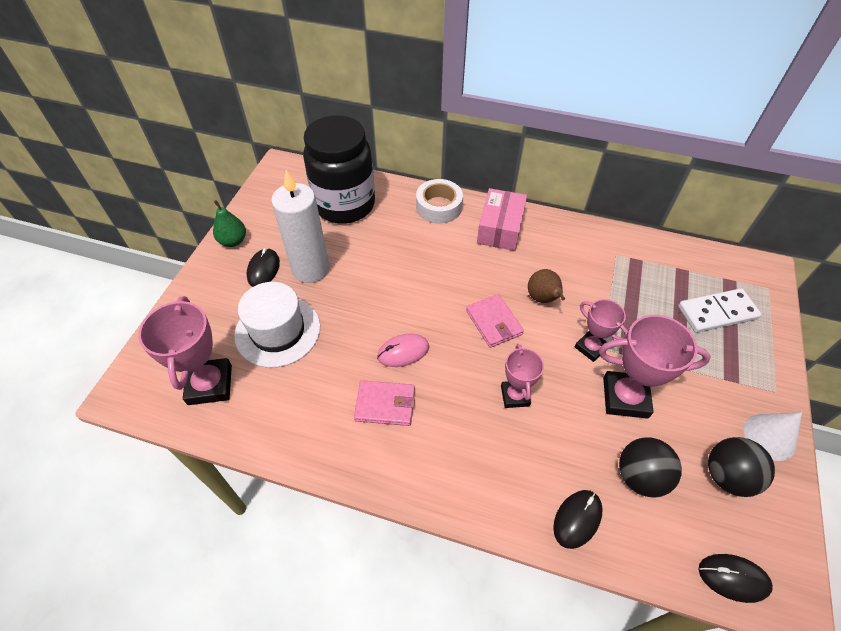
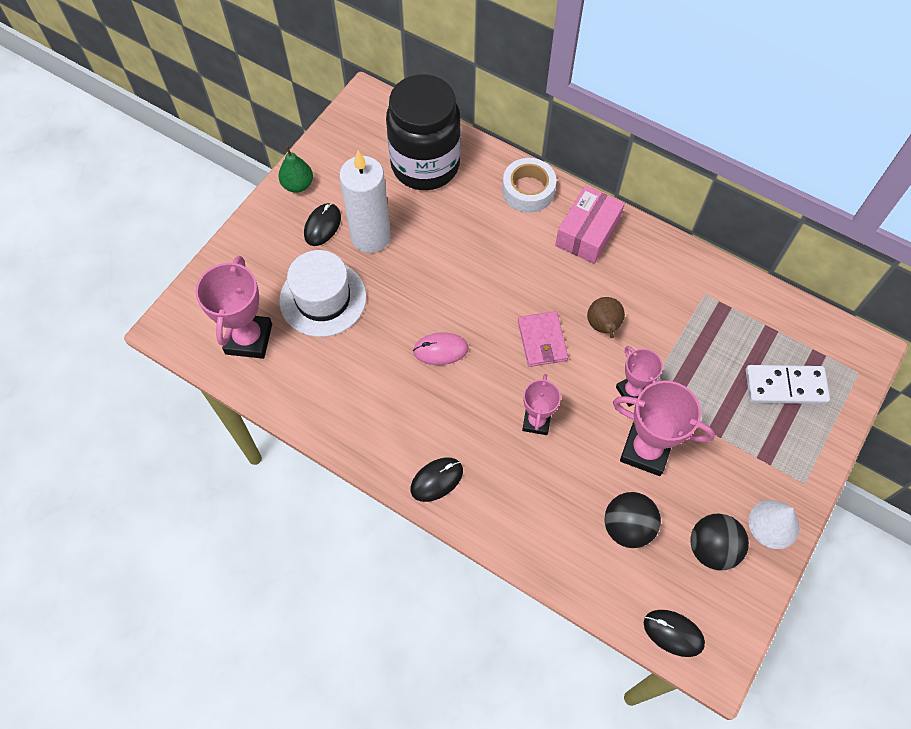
camera: 15 degrees right, 10 degrees up
pink wallet [354,380,415,426] -> none
black mouse [553,490,603,549] -> black mouse moved to [410,457,463,502]

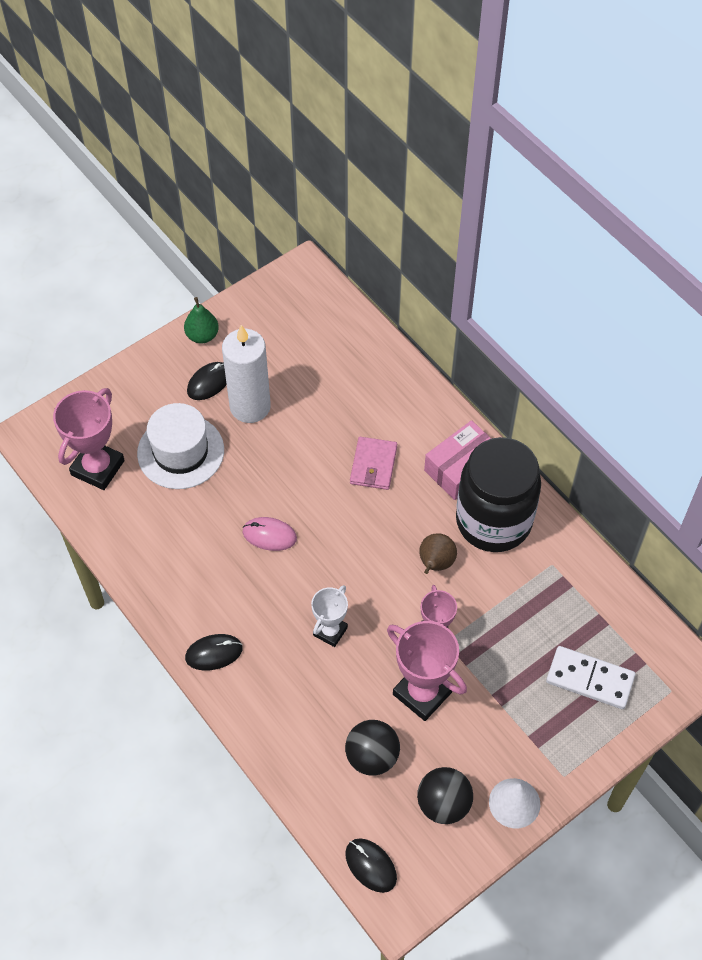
camera: 20 degrees right, 5 degrees down
black jar [386,74,461,190] -> black jar moved to [456,437,541,552]
white tape [502,158,557,213] -> none
pink wallet [518,311,568,367] -> pink wallet moved to [350,437,397,490]
pink trophy [522,374,561,435] -> white trophy [311,585,348,647]

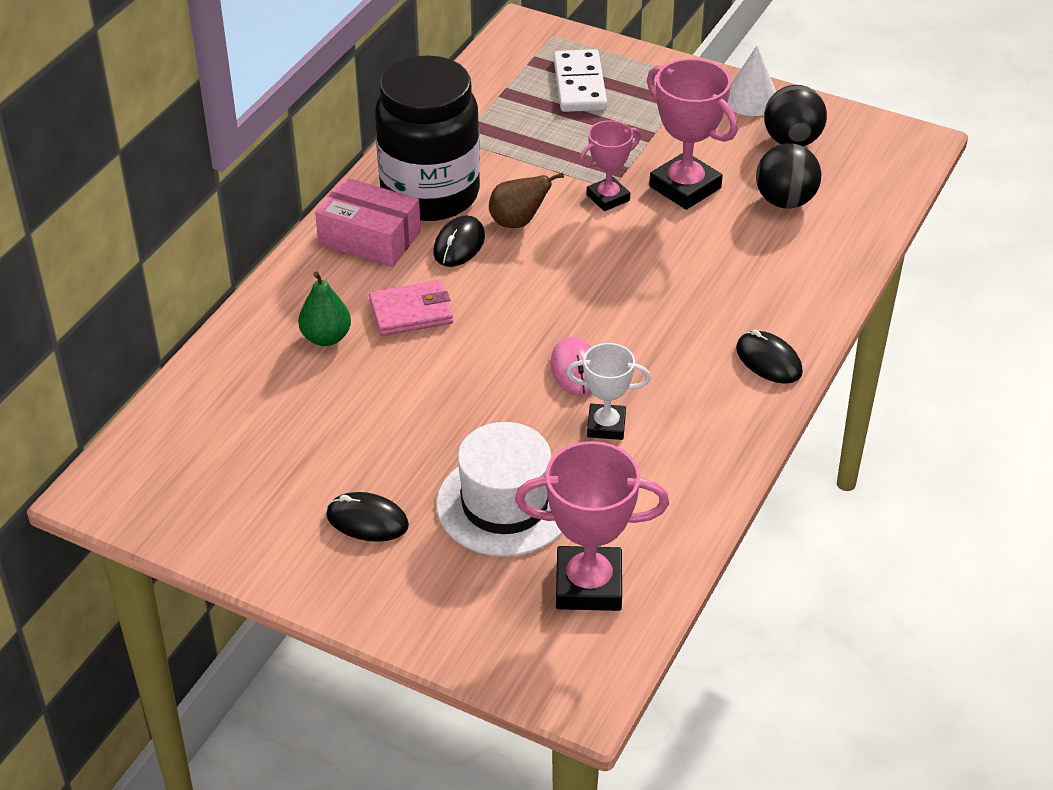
camera: 115 degrees left, 15 degrees down
green pear [184,297,219,344] -> green pear moved to [298,271,351,346]
white candle [222,325,271,423] -> none
white trophy [311,585,348,647] -> white trophy moved to [567,343,651,440]
black mouse [345,838,397,893] -> black mouse moved to [433,216,485,267]
pink trophy [387,621,467,721] -> pink trophy turned 60 degrees counterclockwise [647,58,738,210]

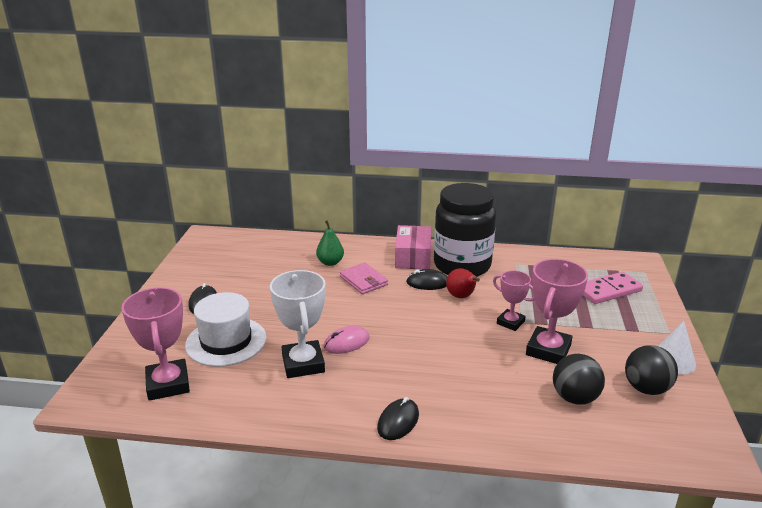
camera: 70 degrees right, 15 degrees down
brown pear [489,172,564,228] -> red pear [446,268,480,298]
white domino [554,49,607,112] -> pink domino [583,272,643,304]
white trophy [567,343,651,440] -> white trophy [270,270,326,378], size x1.64

